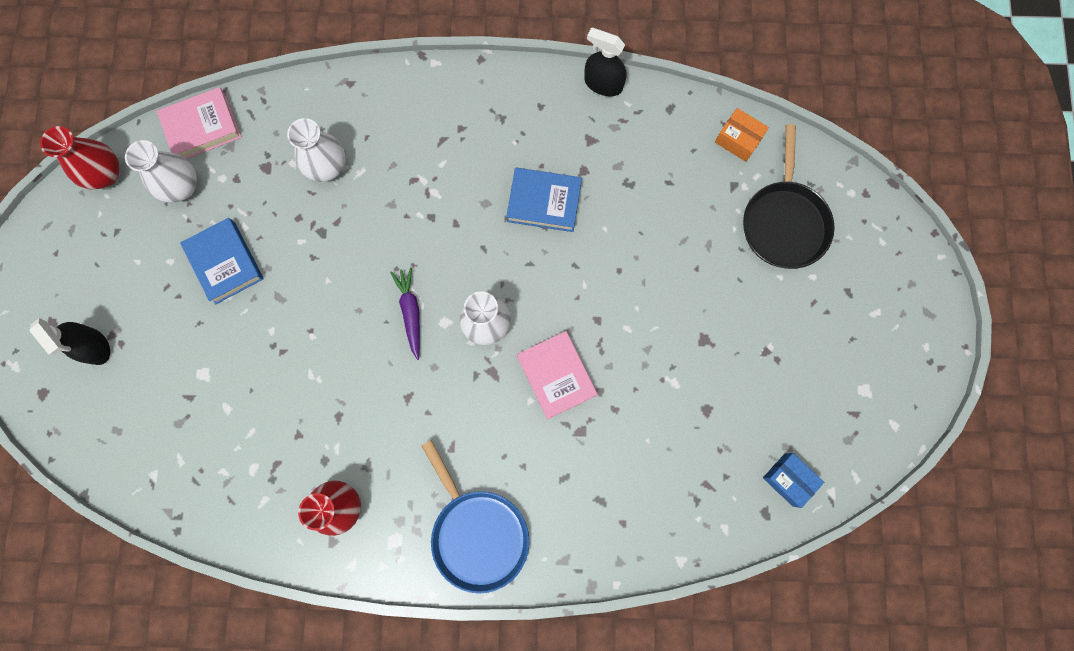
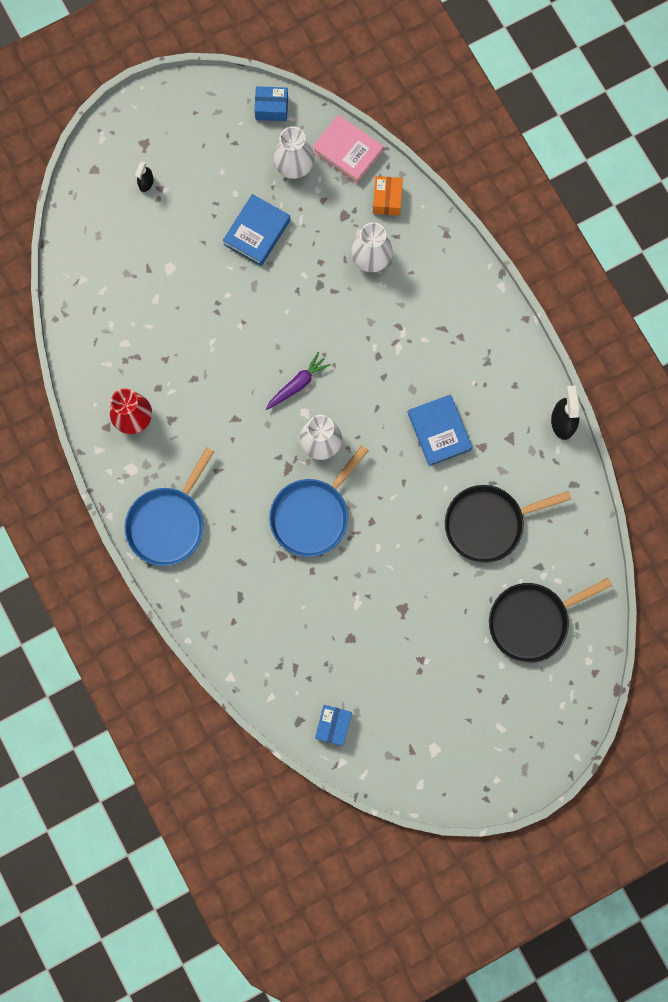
camera: 60 degrees right, 0 degrees up
black spray bottle [30,318,110,365] -> black spray bottle [135,161,153,192], size x0.59
red vase [40,126,119,190] -> blue box [255,86,288,121]
pink book [517,331,597,420] -> blue pan [269,445,368,557]
orange box [715,108,769,162] -> orange box moved to [373,176,403,216]
none -> black pan [445,485,571,563]

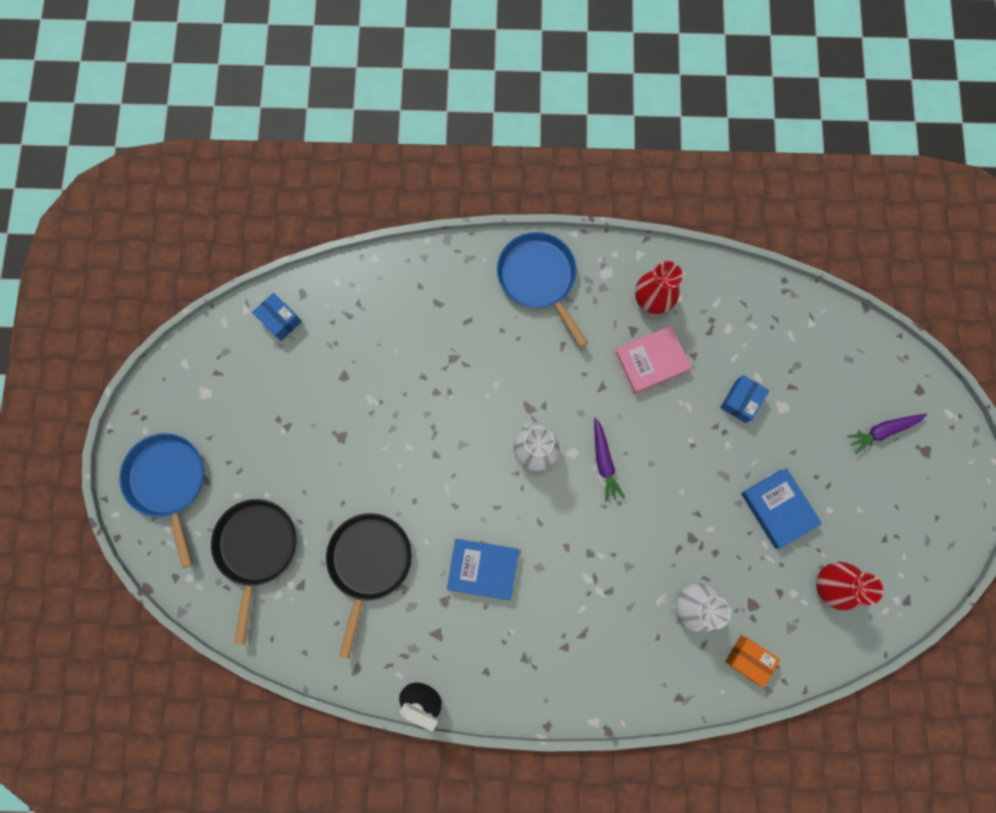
camera: 120 degrees right, 0 degrees up
black spray bottle [135,161,153,192] -> purple carrot [847,414,927,454]
blue box [255,86,288,121] -> blue box moved to [720,375,769,423]
blue pan [269,445,368,557] -> blue pan moved to [119,433,204,568]
white vase [273,126,314,179] -> red vase [816,562,883,610]
pink book [312,115,383,184] -> pink book moved to [614,326,691,394]

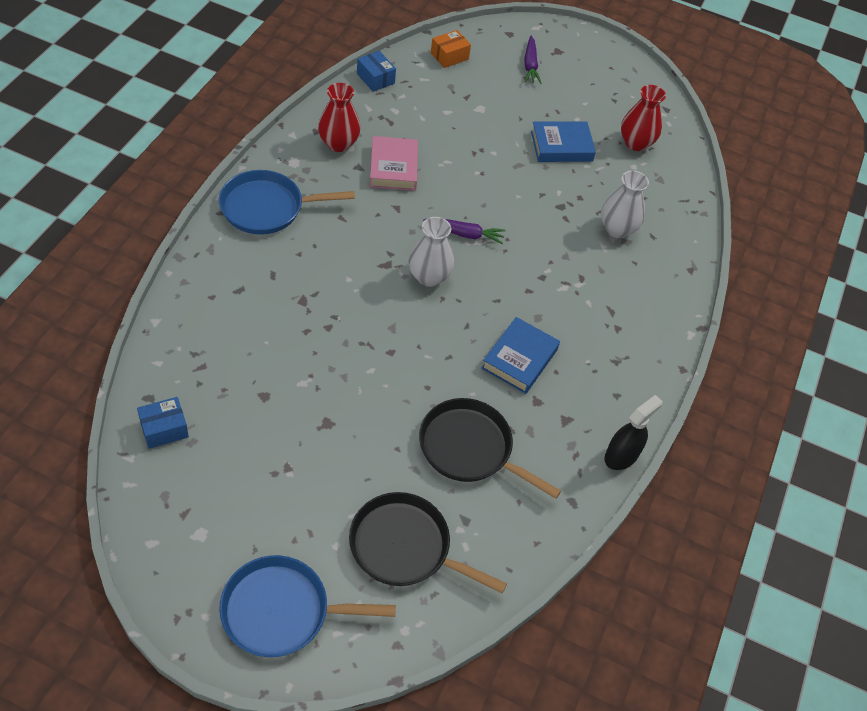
camera: 75 degrees left, 25 degrees down
blue box [720,375,769,423] -> blue box moved to [357,51,396,92]
orange box [725,636,780,687] -> orange box moved to [431,30,471,68]

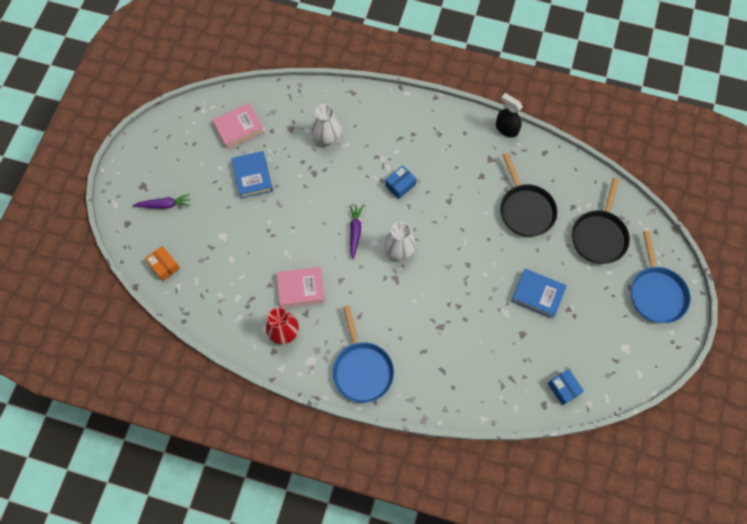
camera: 90 degrees left, 15 degrees up
blue box [357,51,396,92] -> blue box moved to [385,165,416,199]
black pan [419,398,561,499] -> black pan turned 45 degrees counterclockwise [500,152,557,237]
blue book [481,317,560,394] -> blue book moved to [512,269,567,319]
red vase [621,85,666,151] -> pink book [212,103,264,149]

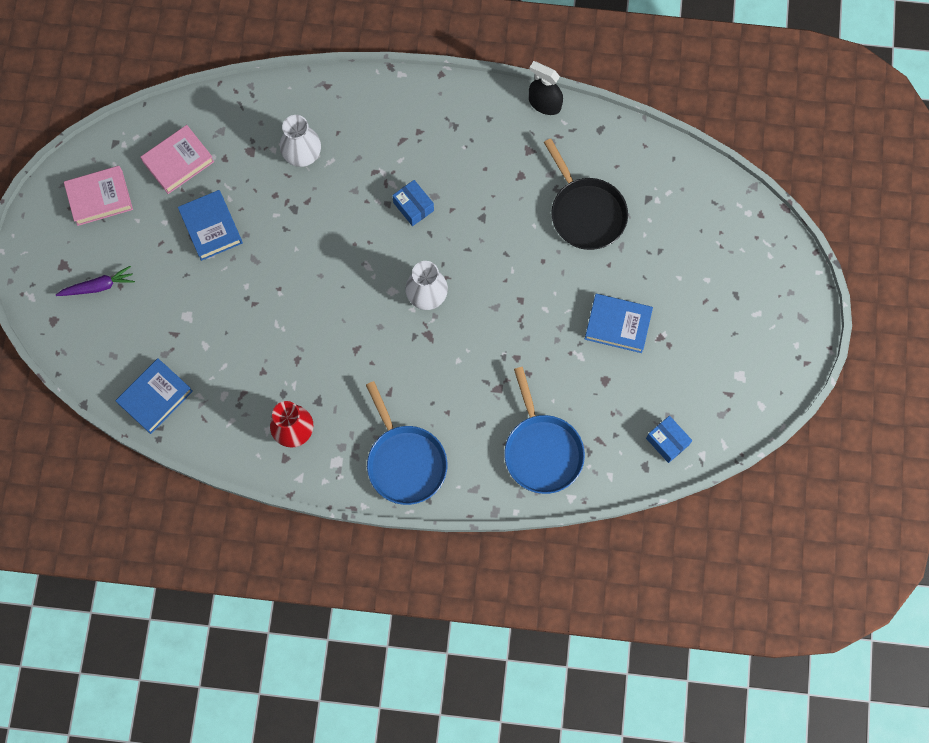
camera: 10 degrees left, 5 degrees up
orange box [145,246,180,281] -> none
pink book [277,267,325,308] -> pink book moved to [64,166,133,226]
purple carrot [350,205,363,259] -> none
blue box [385,165,416,199] -> blue box turned 75 degrees counterclockwise [392,180,434,226]
black pan [572,178,630,264] -> none
blue pan [631,231,691,323] -> blue pan moved to [504,367,585,494]
none -> blue book [116,358,193,434]

